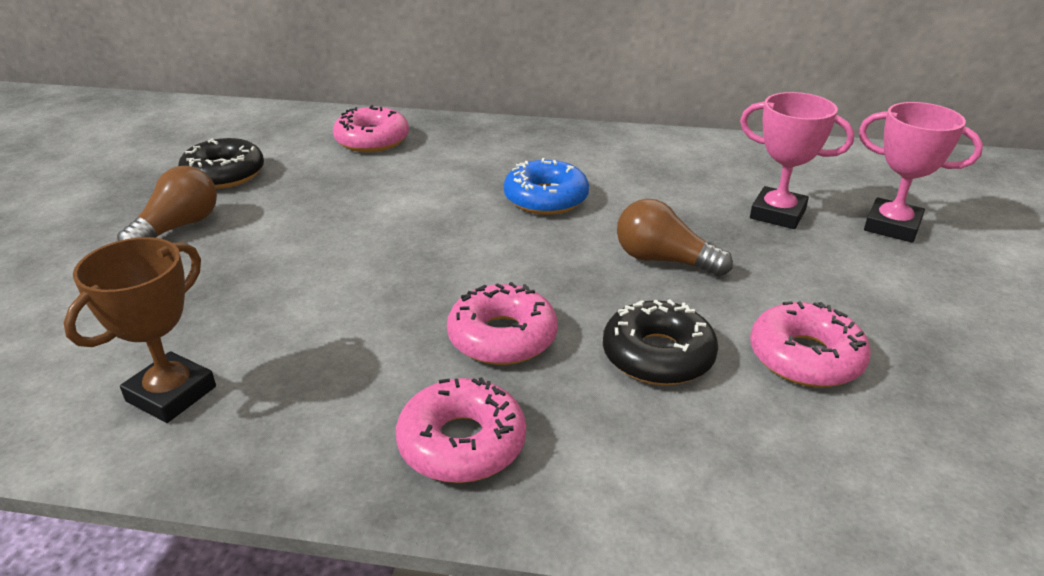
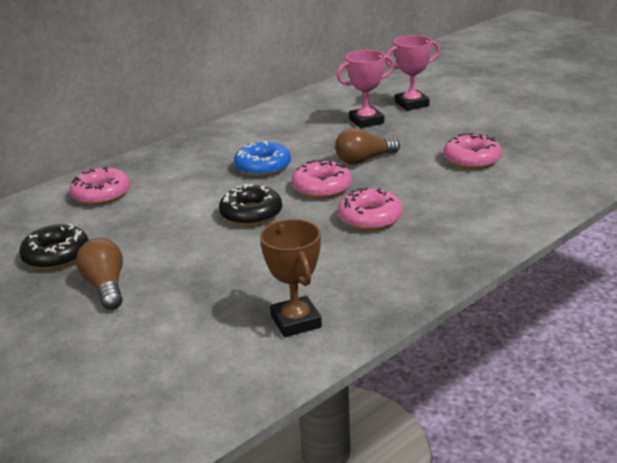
camera: 50 degrees left, 5 degrees down
pink donut [396,377,526,483] -> pink donut moved to [292,159,352,198]
black donut [603,299,718,385] -> black donut moved to [219,184,282,226]

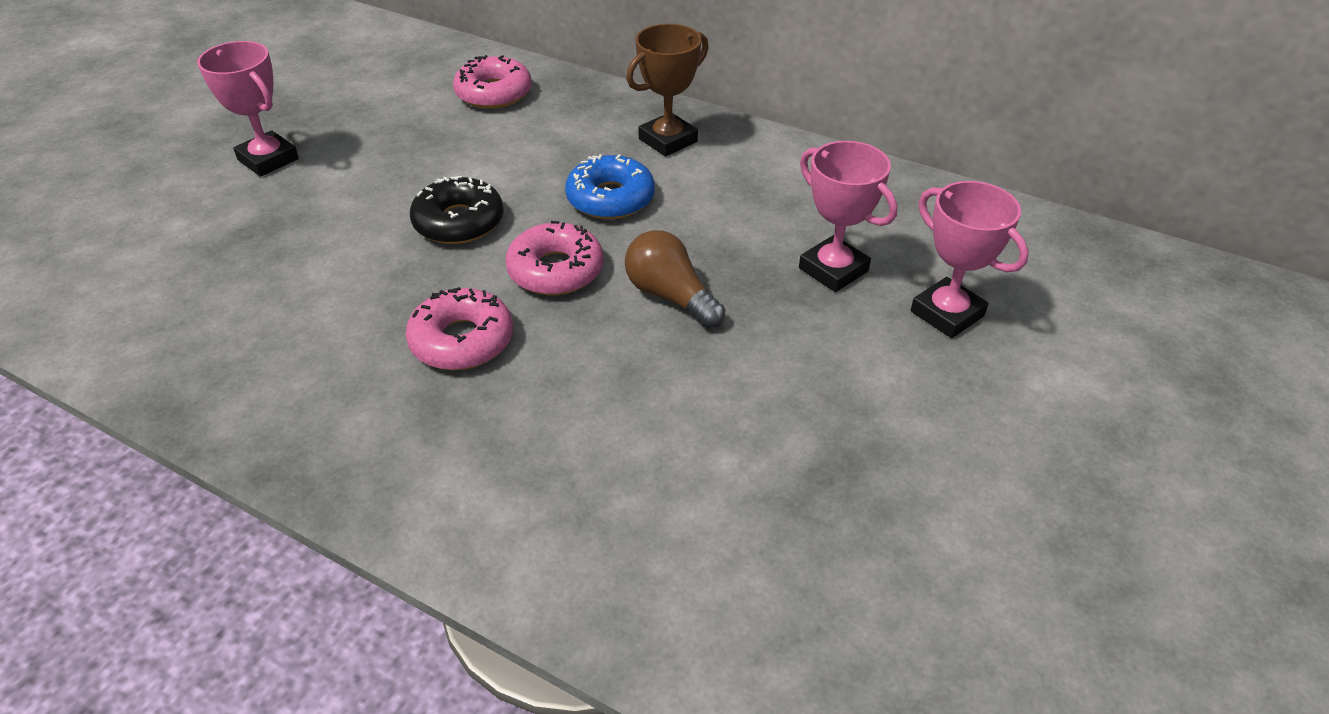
camera: 70 degrees right, 15 degrees up
black donut [19,224,89,270] -> none
brown light bulb [76,238,123,310] -> pink trophy [197,41,299,177]
brown trophy [260,219,322,337] -> brown trophy moved to [626,24,709,156]
pink donut [443,133,502,169] -> none

